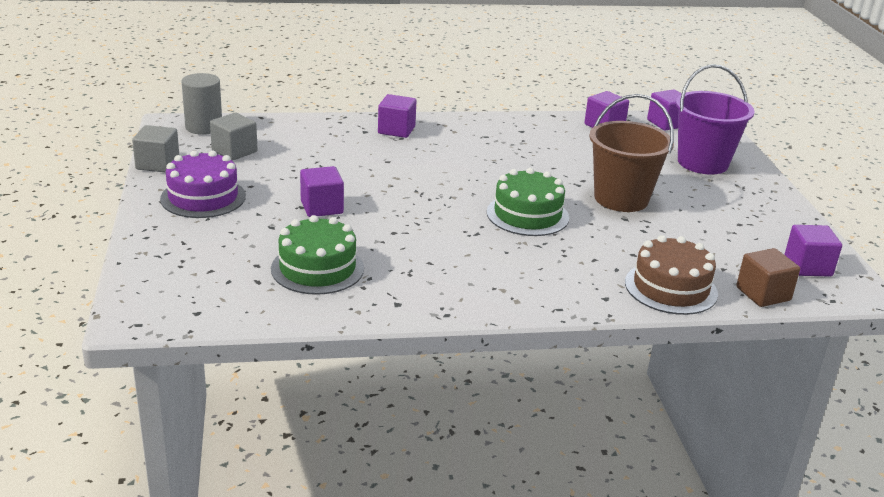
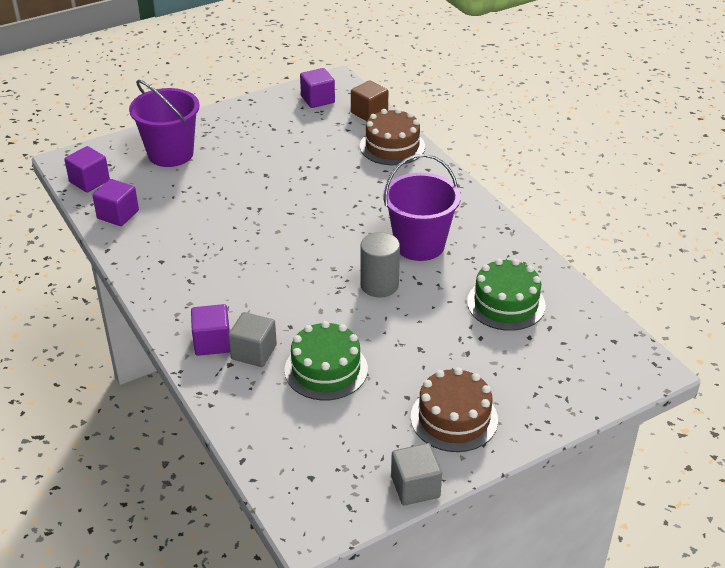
camera: 110 degrees left, 10 degrees up
purple cake [160,150,246,218] -> brown cake [411,367,498,452]
grey cylinder [182,73,222,135] -> grey cylinder moved to [360,232,400,298]
grey cube [210,113,257,161] -> grey cube moved to [228,312,277,367]
purple cube [300,166,344,217] -> none
green cake [487,168,569,236] -> green cake moved to [284,321,368,400]
brown bucket [589,94,674,212] -> none
none -> purple bucket [383,154,461,261]

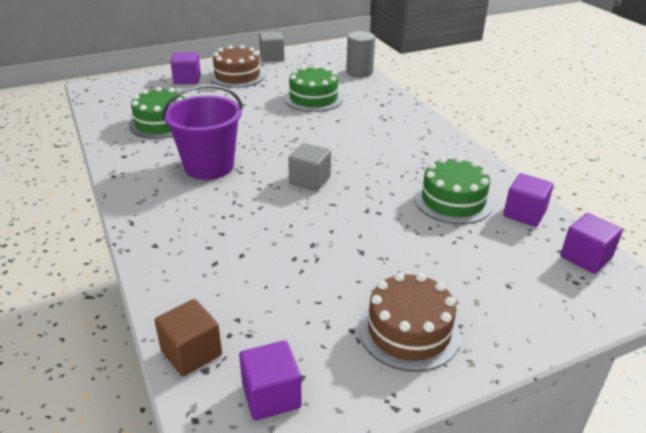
camera: 175 degrees left, 5 degrees down
purple bucket [129,80,200,167] -> none
purple cube [191,304,230,356] -> purple cube moved to [171,52,201,84]
grey cube [228,312,277,367] -> grey cube moved to [288,143,331,191]
brown cake [360,108,425,165] -> brown cake moved to [359,272,461,372]
grey cylinder [360,232,400,298] -> grey cylinder moved to [346,31,375,77]
none -> green cake [415,157,493,224]

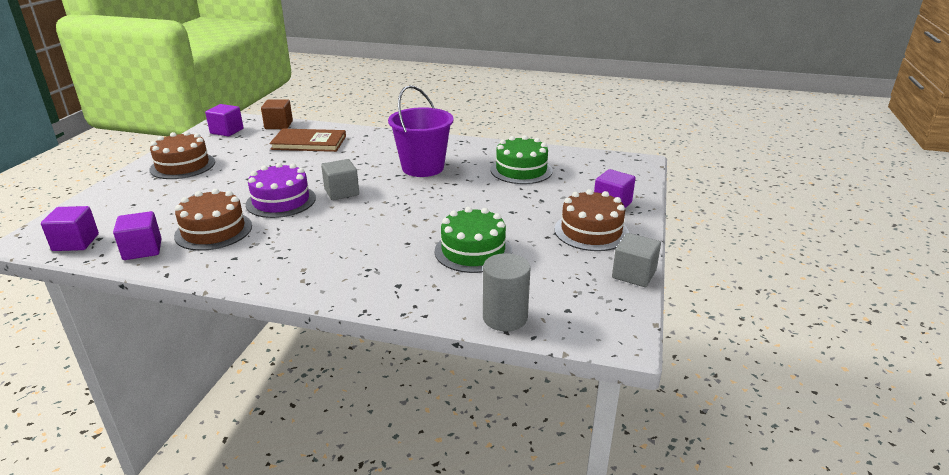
camera: 130 degrees right, 5 degrees down
green cake [415,157,493,224] -> brown cake [174,189,252,251]
none -> purple cake [246,163,316,218]
none -> brown book [269,129,346,152]

